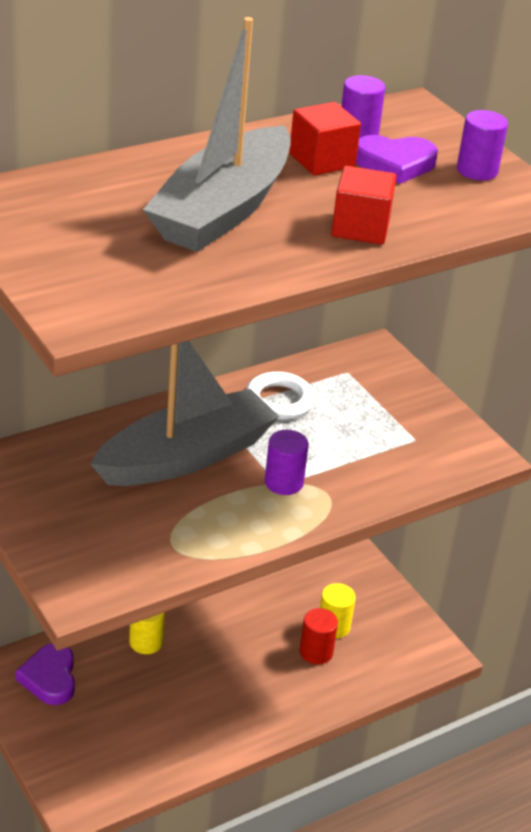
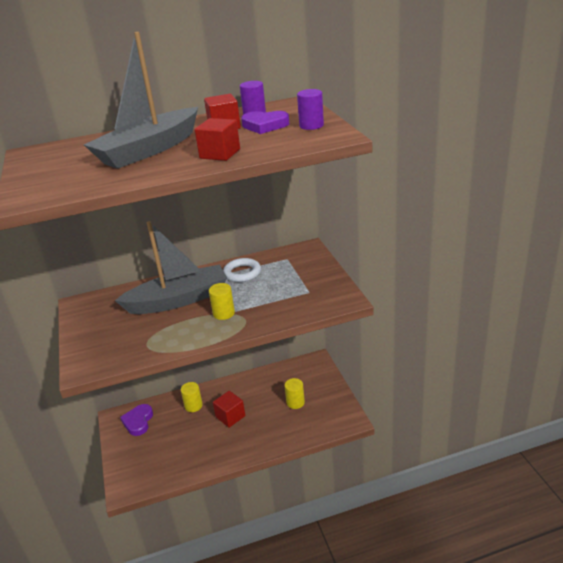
camera: 20 degrees right, 5 degrees down
purple cylinder [265,430,309,495] -> yellow cylinder [209,283,235,320]
red cylinder [300,608,338,664] -> none
none -> red cube [213,391,245,428]

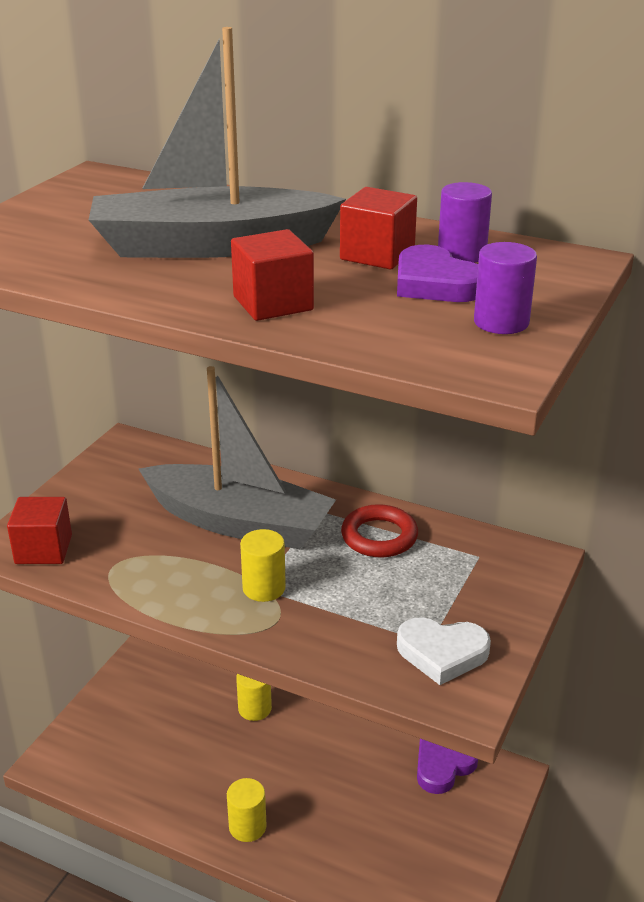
camera: 40 degrees right, 0 degrees up
purple heart [120,404,153,436] -> purple heart moved to [417,739,478,794]
red cube [213,391,245,428] -> red cube moved to [7,497,72,564]
white ring [223,258,261,282] -> red ring [341,504,418,558]
yellow cylinder [285,378,305,409] -> yellow cylinder moved to [227,778,267,842]
none -> white heart [397,617,491,685]

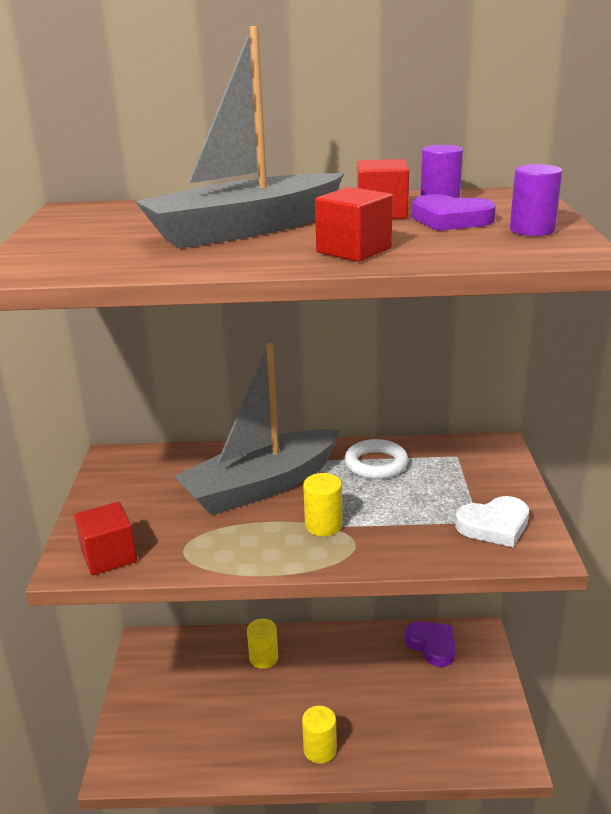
camera: 25 degrees left, 5 degrees down
grey boat [139,366,336,549] -> grey boat turned 150 degrees clockwise [174,343,341,515]
red ring [341,504,418,558] -> white ring [345,439,409,479]
purple heart [417,739,478,794] -> purple heart turned 120 degrees clockwise [405,621,456,667]

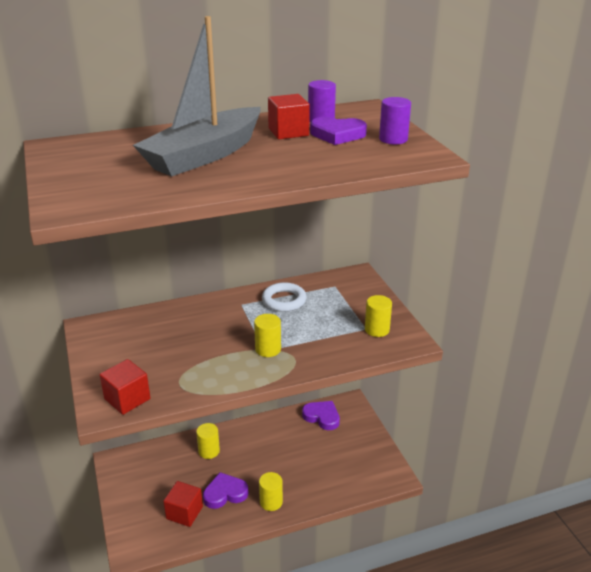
camera: 20 degrees left, 5 degrees up
grey boat [174,343,341,515] -> none
red cube [315,187,393,262] -> red cube moved to [163,481,203,527]
white heart [455,496,529,547] -> yellow cylinder [365,295,392,337]
none -> purple heart [203,472,249,509]

